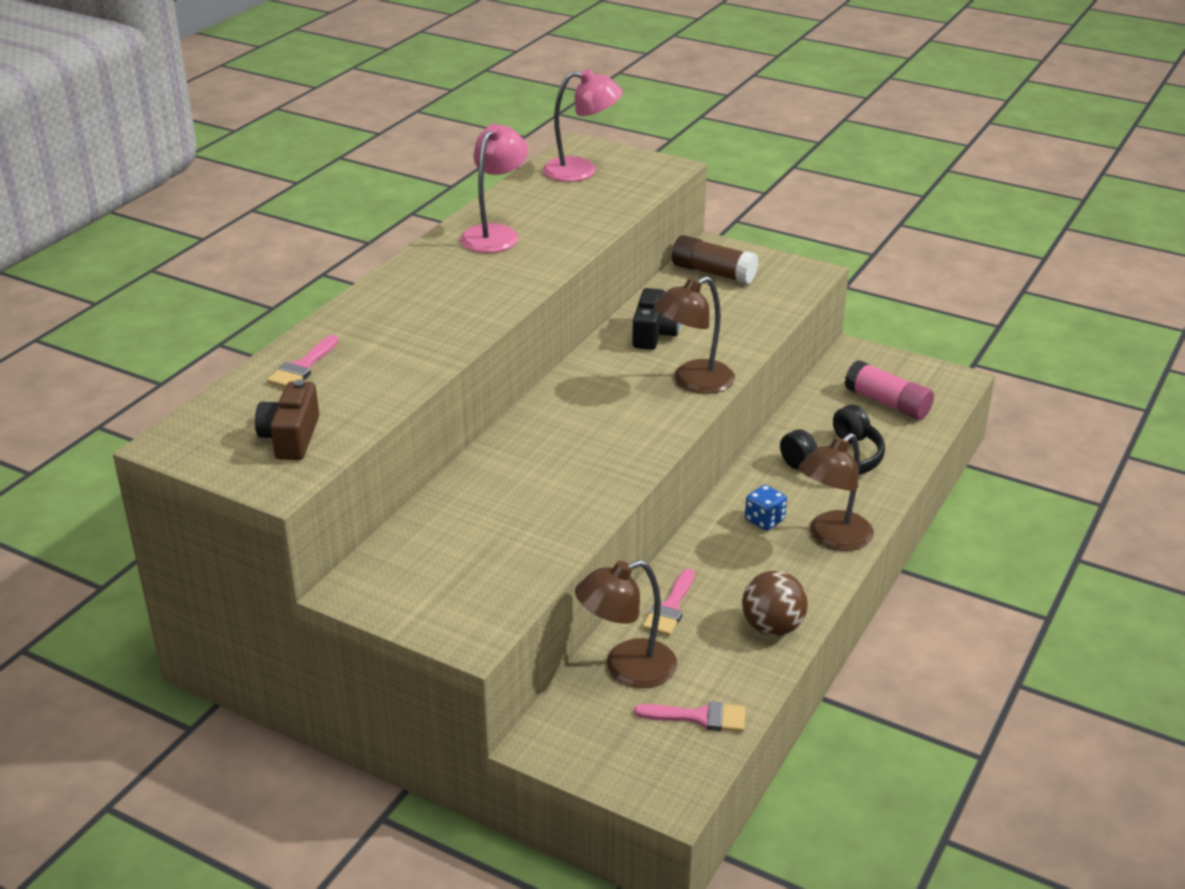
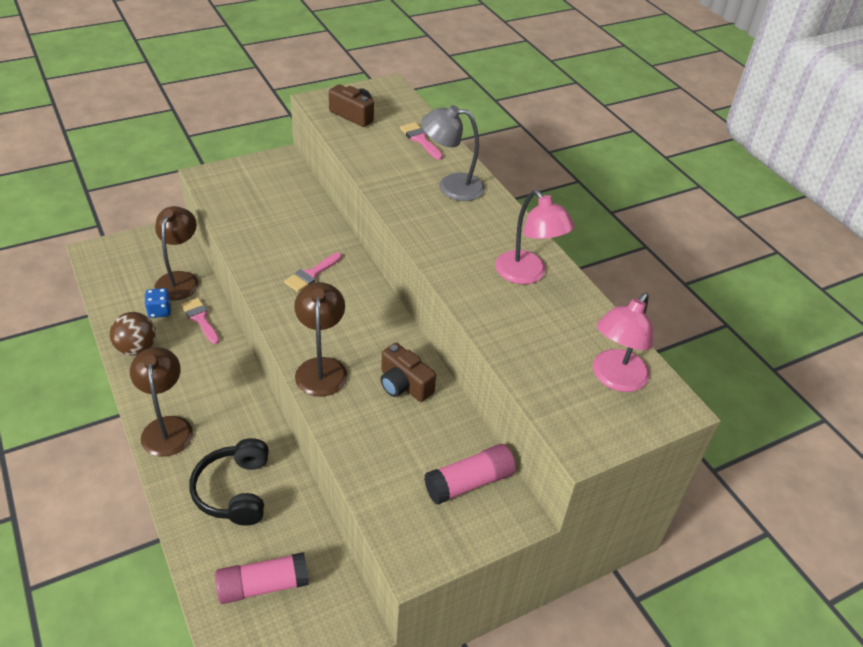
camera: 120 degrees right, 10 degrees up
black camera [632,288,680,350] -> brown camera [381,343,436,402]
pink brush [634,701,746,732] -> pink brush moved to [284,252,342,292]
brown glue stick [672,235,759,284] -> pink glue stick [424,444,516,505]
blue dice [745,485,787,531] -> blue dice moved to [145,288,171,318]
none -> grey lamp [421,105,485,201]

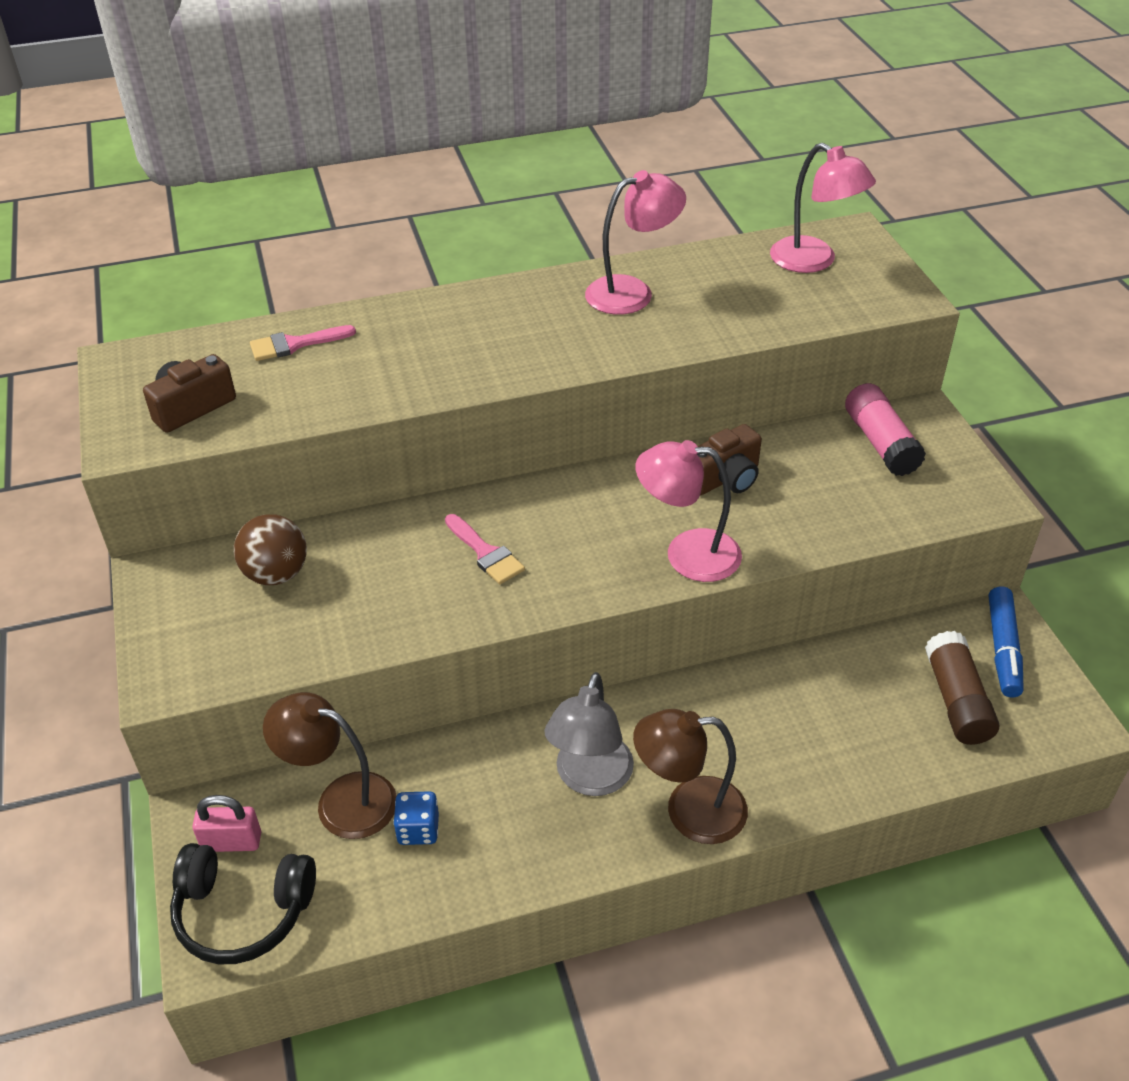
camera: 75 degrees left, 0 degrees up
brown ball [110,312,156,356] -> brown ball moved to [234,514,307,585]
pink brush [181,298,219,344] -> none
black headphones [190,438,269,526] -> black headphones moved to [170,843,316,964]
pink glue stick [215,552,309,604] -> brown glue stick [925,631,999,745]
brown lamp [294,282,347,397] -> pink lamp [635,440,742,582]
grey lamp [421,105,485,201] -> grey lamp moved to [545,672,634,796]
none -> pink padlock [192,795,261,852]
none -> blue marker [989,586,1024,697]

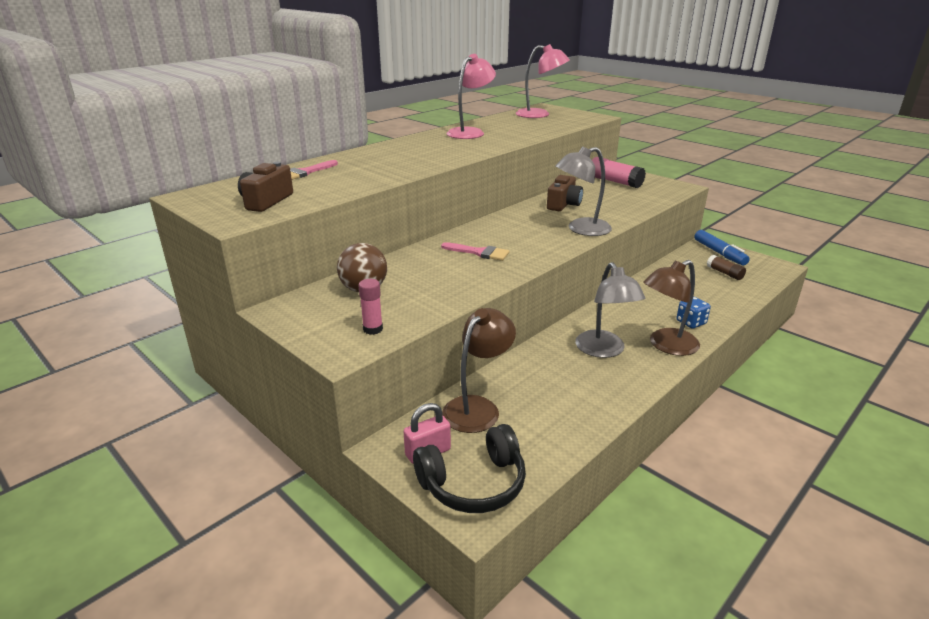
camera: 30 degrees left, 15 degrees down
brown lamp [263,692,397,839] -> brown lamp turned 135 degrees clockwise [442,308,516,433]
blue dice [393,791,439,845] -> blue dice moved to [676,297,711,329]
pink lamp [635,440,742,582] -> grey lamp [555,146,612,236]
brown glue stick [925,631,999,745] -> brown glue stick [707,255,746,280], size x0.60
none -> pink glue stick [359,279,383,335]

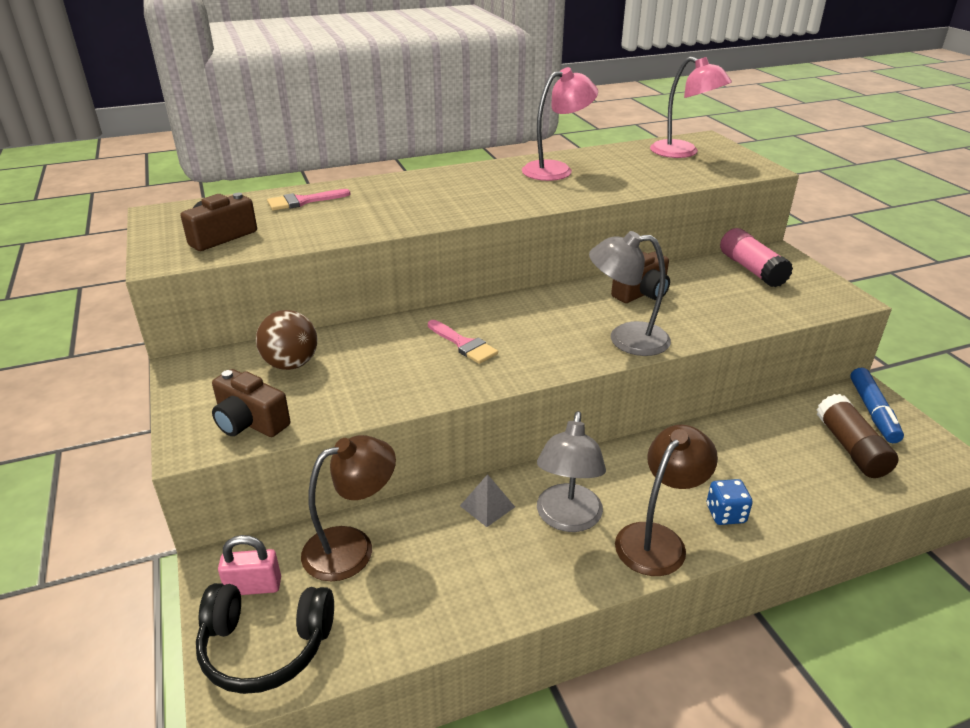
camera: 25 degrees right, 5 degrees up
pink glue stick [359,279,383,335] -> brown camera [212,369,290,437]
brown lamp [644,260,700,356] -> brown lamp turned 135 degrees clockwise [615,425,718,576]
brown glue stick [707,255,746,280] -> brown glue stick [817,394,899,478], size x1.66
none -> grey pyramid [460,474,515,527]

